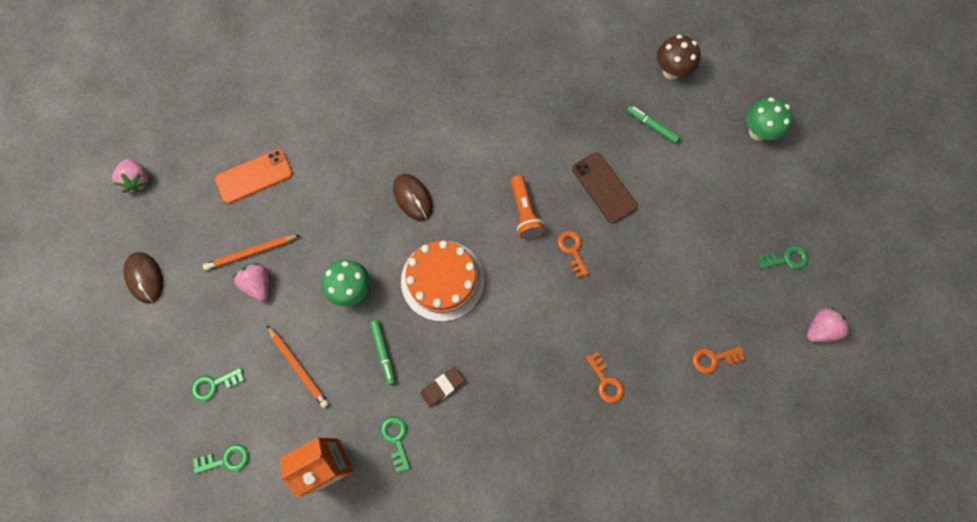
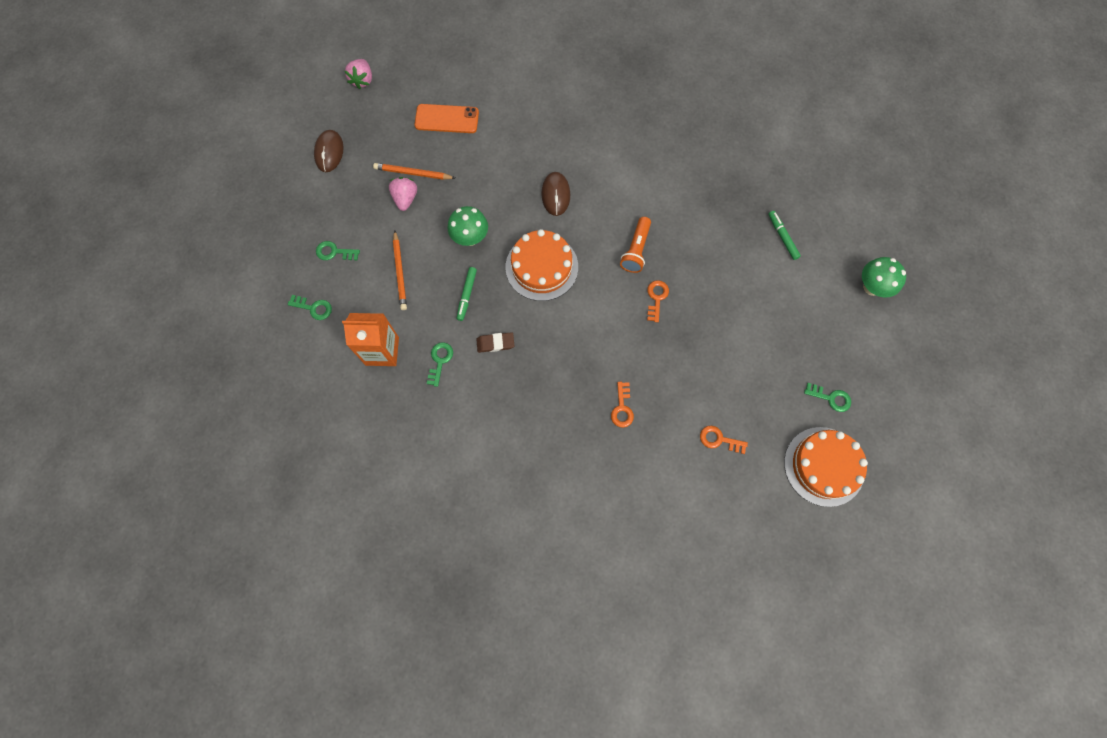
camera: 30 degrees right, 0 degrees up
brown phone [572,152,638,223] -> none
brown mushroom [657,35,700,80] -> none
pink strawberry [807,307,851,342] -> orange cake [784,427,868,507]

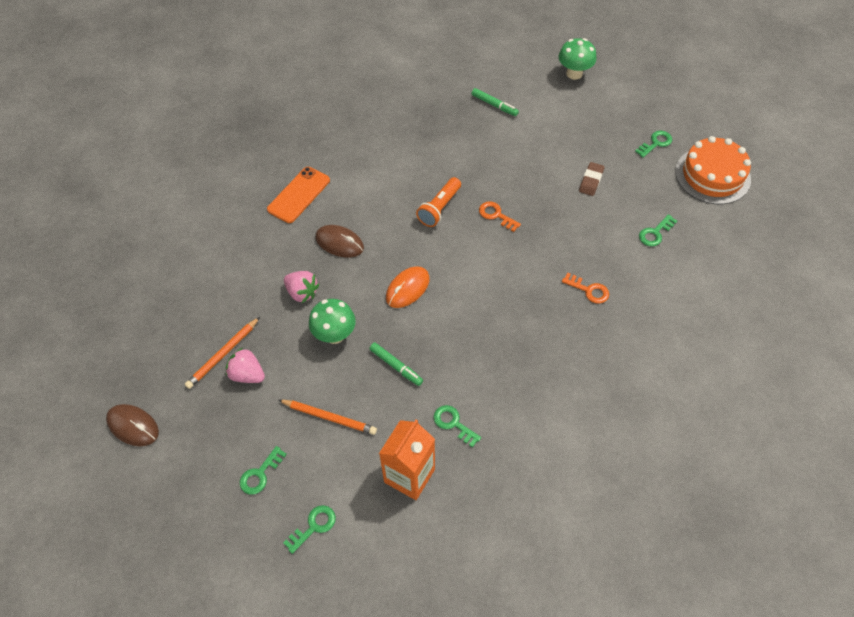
camera: 60 degrees left, 15 degrees down
pink strawberry [345,59,372,89] -> pink strawberry moved to [284,271,319,303]
orange phone [414,104,479,133] -> orange phone moved to [267,167,330,223]
brown eraser [476,332,514,353] -> brown eraser moved to [579,162,604,196]
orange cake [506,229,578,301] -> orange mouse [386,266,430,308]
orange flashlight [620,217,651,273] -> orange flashlight turned 75 degrees clockwise [416,177,461,227]
orange key [700,426,748,454] -> green key [639,214,677,247]
green marker [769,211,801,260] -> green marker turned 150 degrees counterclockwise [471,88,519,116]

